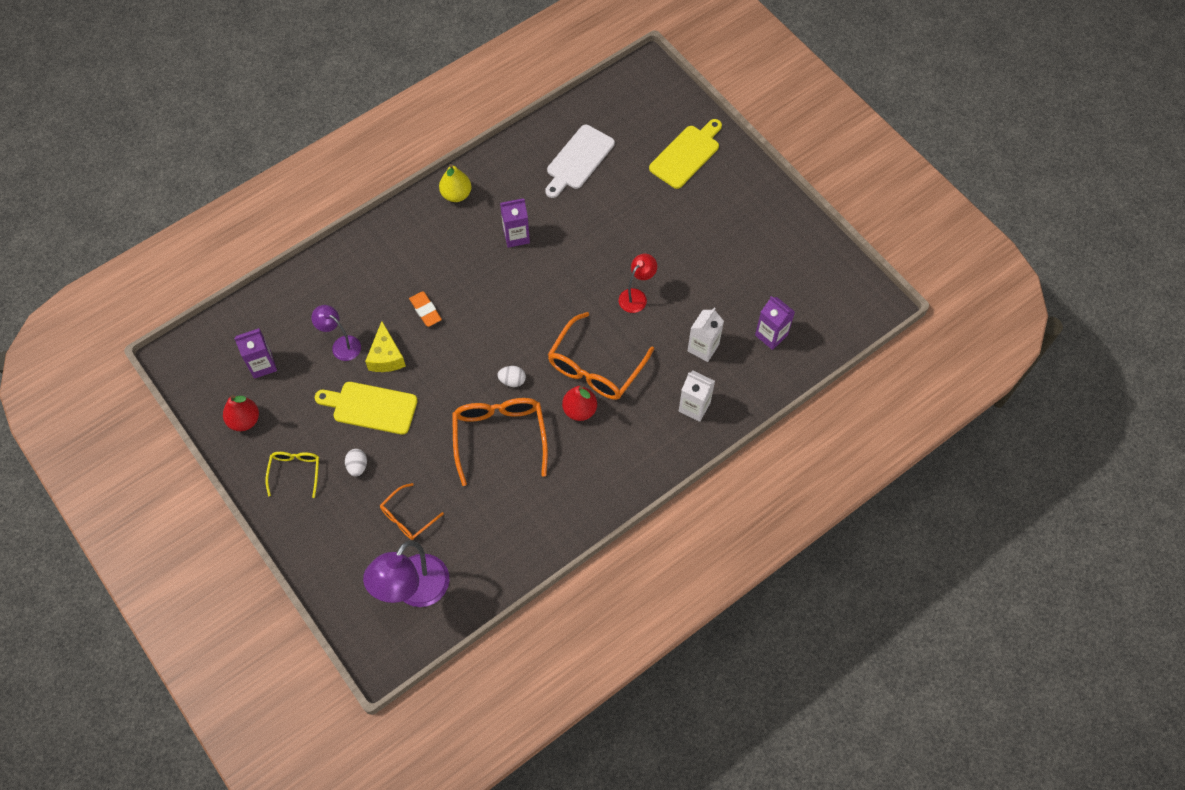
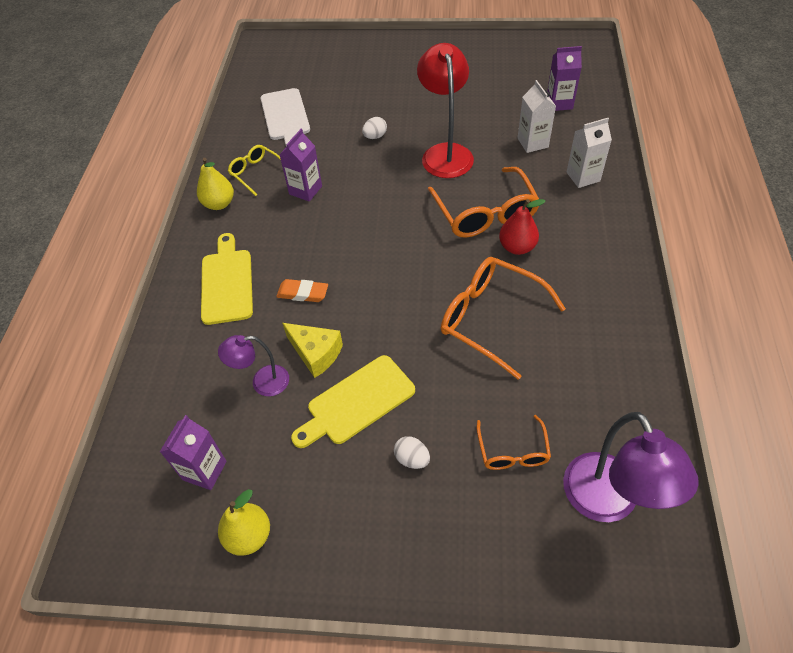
camera: 45 degrees left, 10 degrees down
red pear [223,395,259,431] -> yellow pear [218,489,270,556]
yellow glasses [265,452,319,498] -> yellow glasses moved to [228,145,281,196]
white egg [497,366,526,387] -> white egg moved to [362,117,387,139]
red lamp [619,254,657,313] -> red lamp [417,43,474,178], size x1.77
yellow cutting board [649,119,722,189] -> yellow cutting board moved to [201,233,253,325]

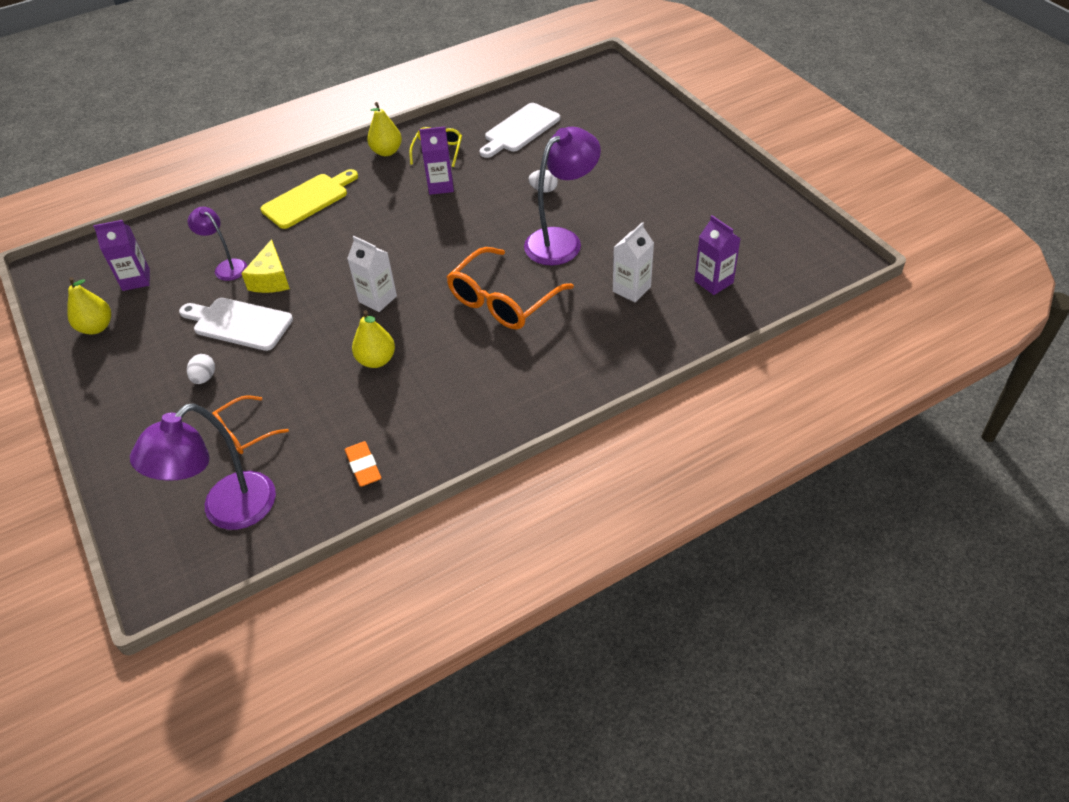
camera: 55 degrees right, 5 degrees down
orange eraser [276,279,328,302] -> orange eraser moved to [345,441,381,487]
yellow cutting board [291,355,415,448] -> white cutting board [179,298,293,351]
red lamp [417,43,474,178] -> purple lamp [524,127,601,265]
orange glasses [441,257,566,380] -> yellow pear [352,310,395,368]
red pear [499,199,545,255] -> none
white carton [566,118,612,188] -> white carton moved to [347,236,397,312]

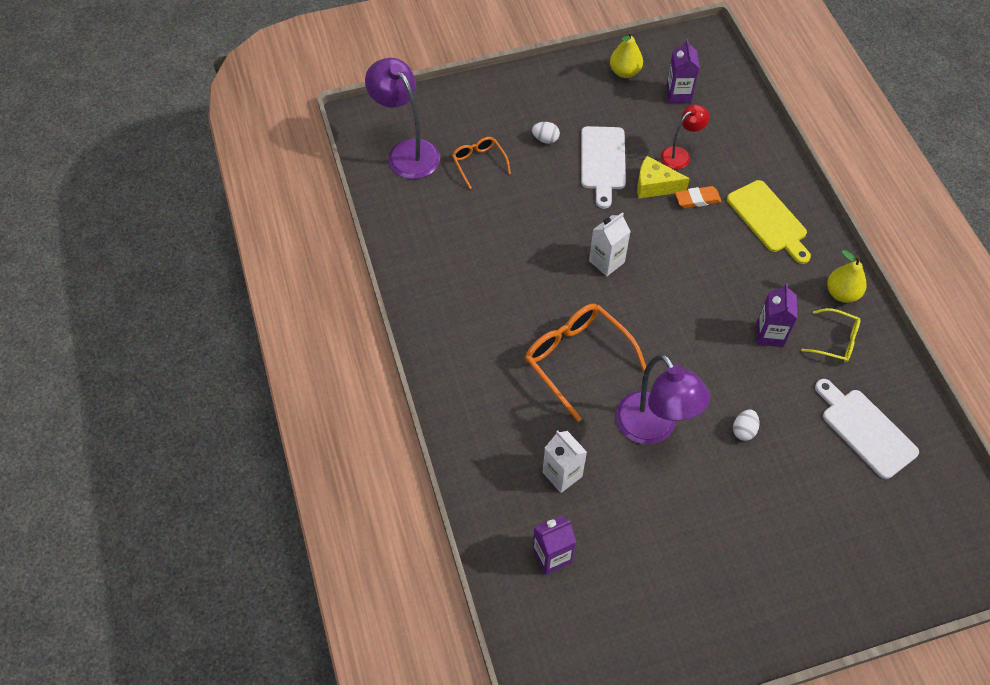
camera: 100 degrees right, 10 degrees up
white cutting board [179,298,293,351] -> white cutting board turned 150 degrees clockwise [581,126,626,209]
purple lamp [188,207,247,281] -> red lamp [661,105,709,169]
orange eraser [345,441,381,487] -> orange eraser moved to [675,186,722,208]
yellow pear [352,310,395,368] -> none

